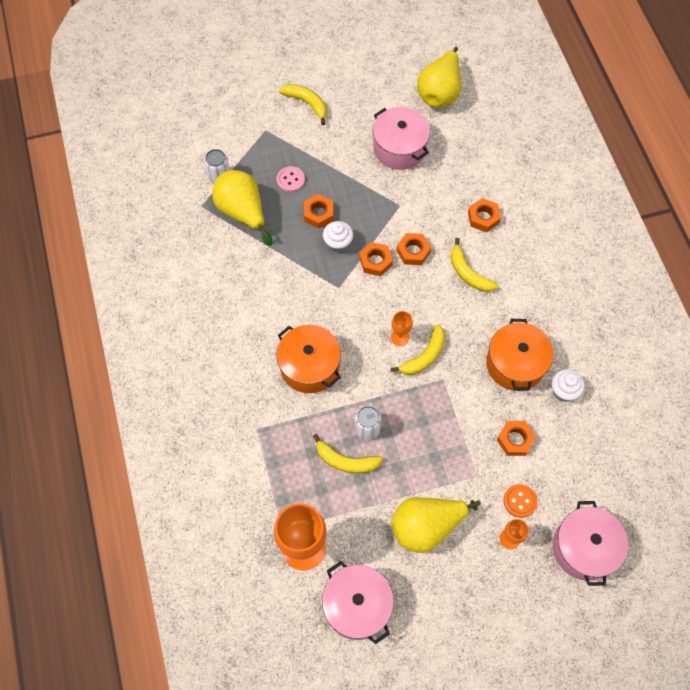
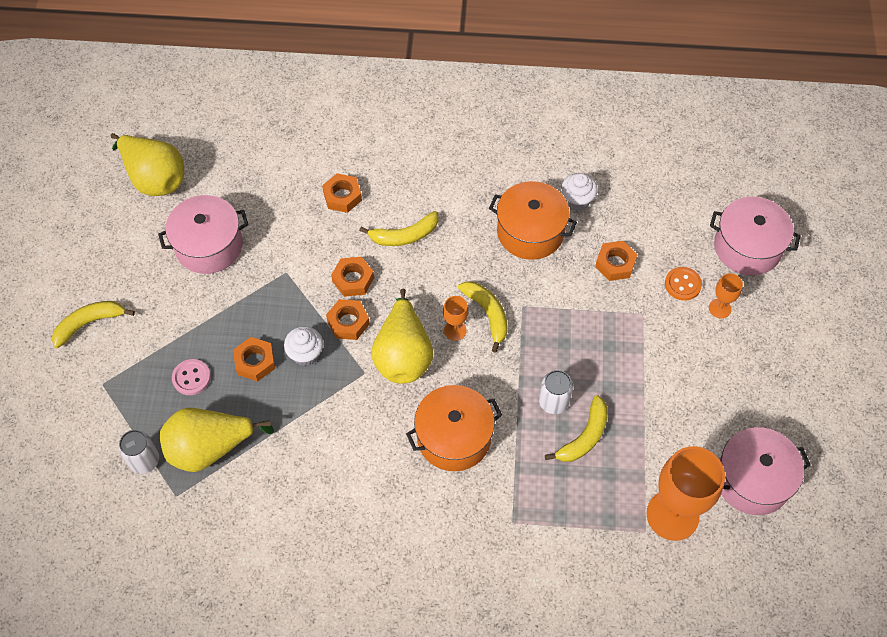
camera: 70 degrees left, 5 degrees down
yellow pear [392,497,481,553] -> yellow pear moved to [371,289,433,384]

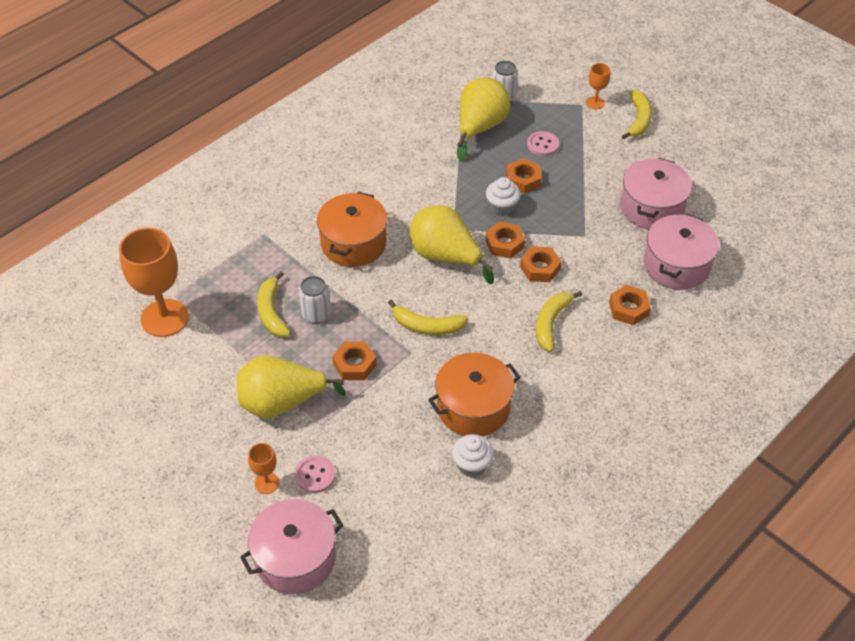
camera: 130 degrees right, 10 degrees down
yellow pear [110,133,184,196] -> yellow pear moved to [237,355,346,419]
orange goblet [443,296,468,341] -> orange goblet moved to [586,63,610,109]
orange nut [595,241,638,281] -> orange nut moved to [332,341,376,380]
orange button [665,267,702,301] -> pink button [295,456,335,493]
pink pot [719,427,811,515] -> pink pot moved to [644,214,719,290]

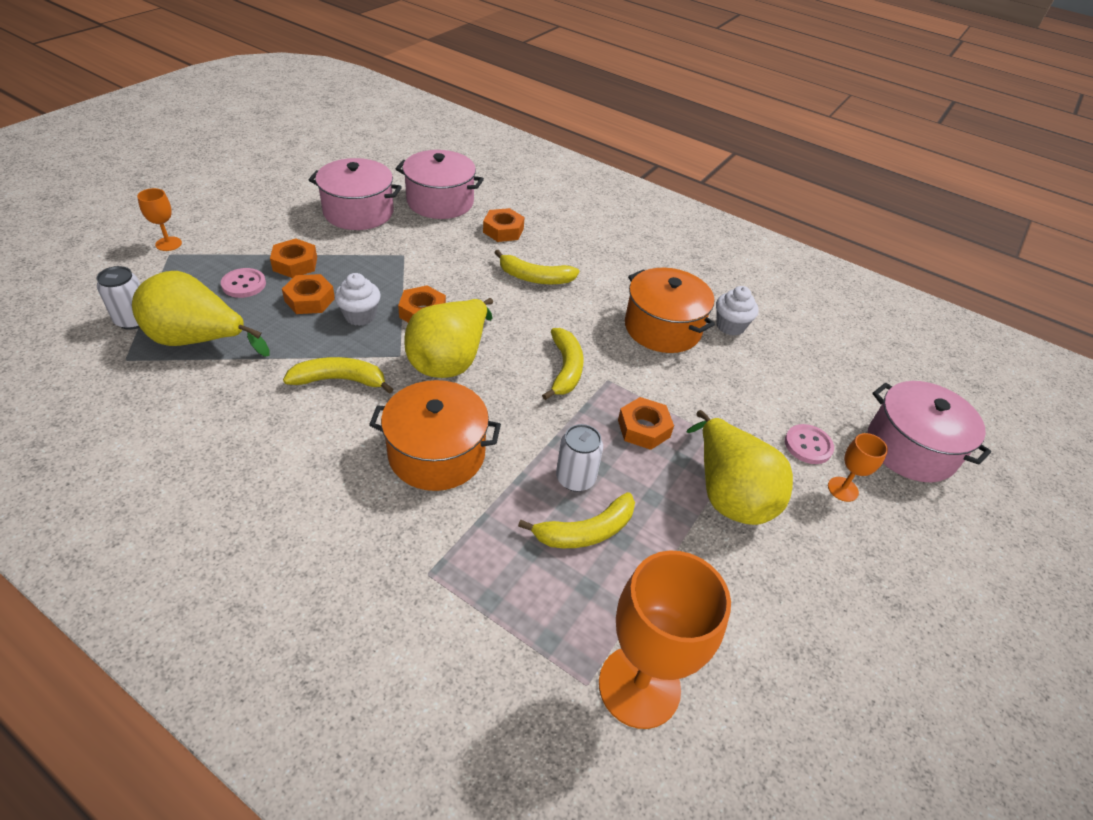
camera: 105 degrees left, 5 degrees down
orange nut [520,246,562,282] -> orange nut moved to [270,238,317,278]
yellow banana [622,90,652,139] -> yellow banana moved to [283,357,394,394]

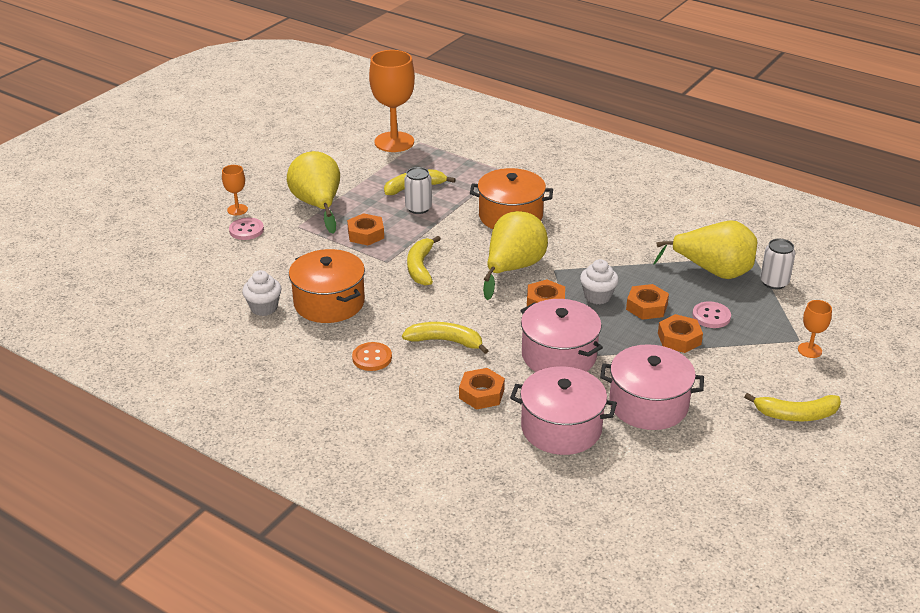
camera: 175 degrees left, 10 degrees down
yellow banana [283,357,394,394] -> yellow banana moved to [744,393,841,421]
pink pot [868,381,991,482] -> pink pot moved to [520,299,603,372]
none -> orange button [352,342,392,371]

